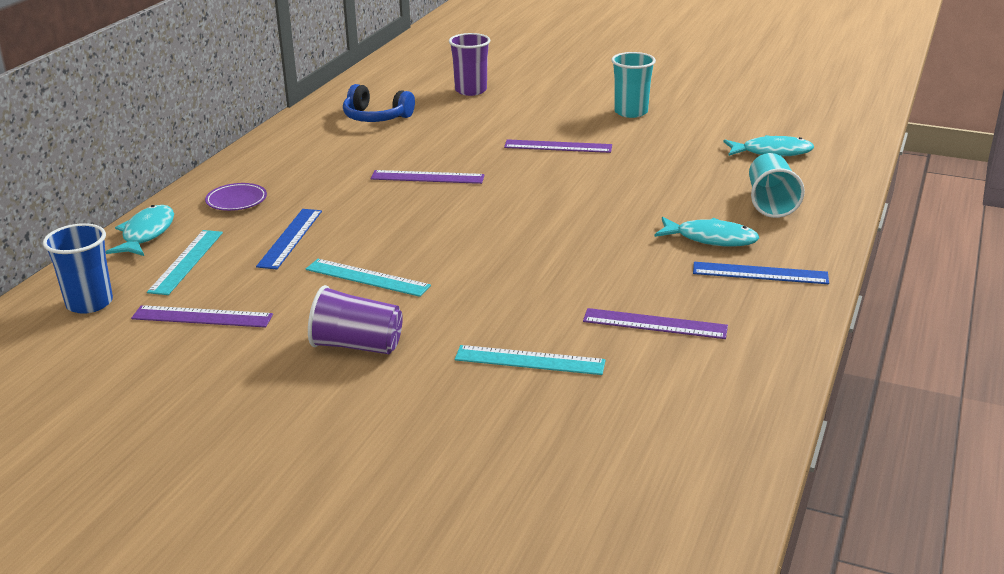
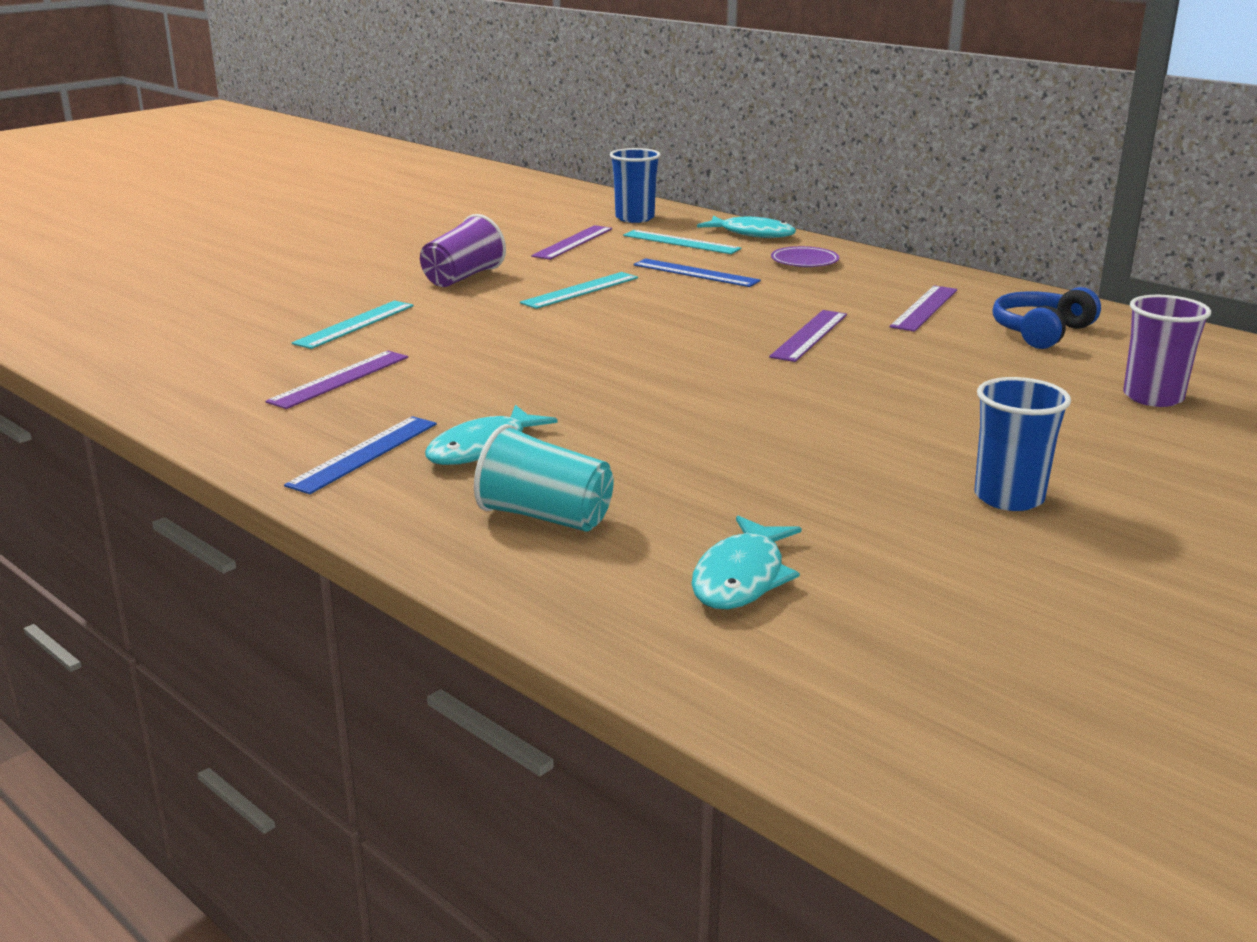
camera: 110 degrees right, 5 degrees down
purple ruler [504,139,612,153] -> purple ruler moved to [890,285,957,332]
turquoise cup [611,52,656,118] -> blue cup [975,377,1071,511]

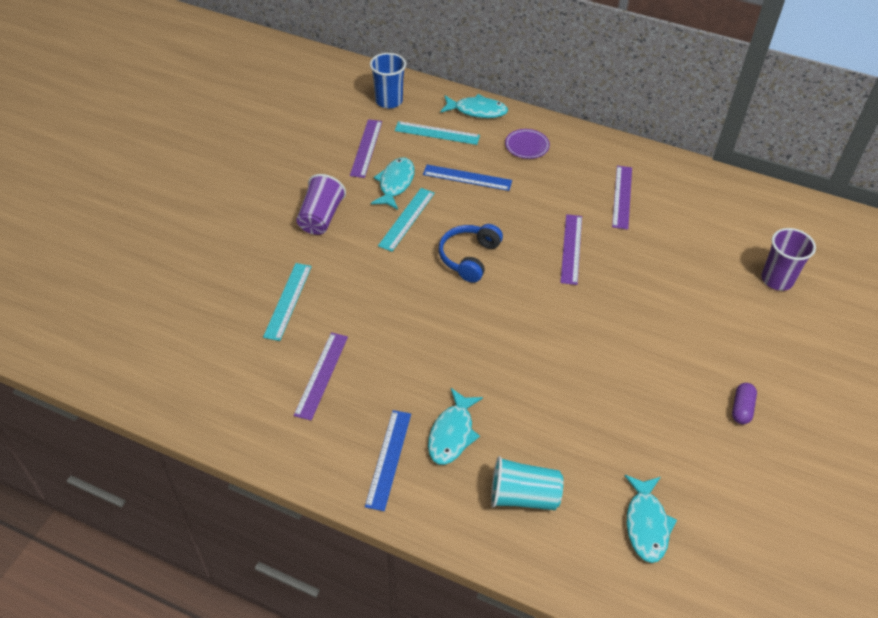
camera: 20 degrees left, 25 degrees up
blue cup [975,377,1071,511] -> purple capsule [732,383,757,424]
blue headphones [993,287,1101,349] -> blue headphones moved to [439,224,503,283]
none -> turquoise fish [371,158,415,210]

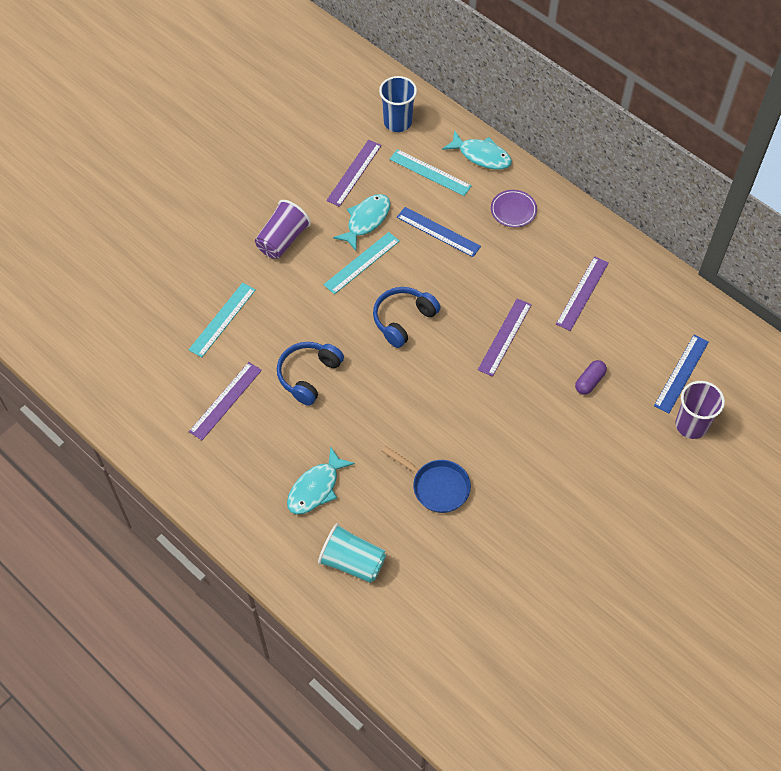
camera: 20 degrees right, 10 degrees up
blue ruler [365,410,411,511] -> blue ruler moved to [654,335,709,413]
turquoise fish [624,475,677,563] -> none
purple capsule [732,383,757,424] -> purple capsule moved to [575,360,607,395]
none -> blue headphones [277,342,344,406]
none -> blue pan [382,446,471,513]

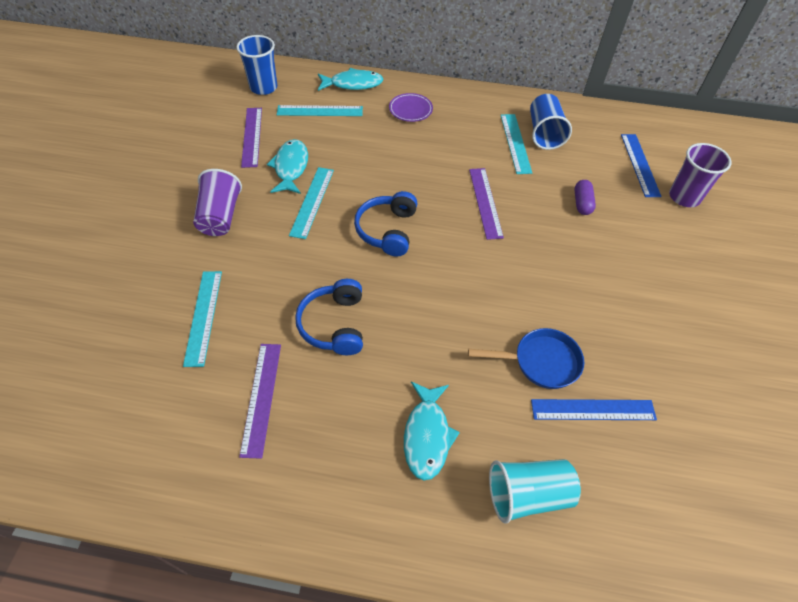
camera: 35 degrees left, 5 degrees down
blue ruler [397,207,481,257] -> blue ruler moved to [531,399,657,420]
purple ruler [556,256,609,331] -> turquoise ruler [501,114,532,174]
none -> blue cup [530,94,572,150]

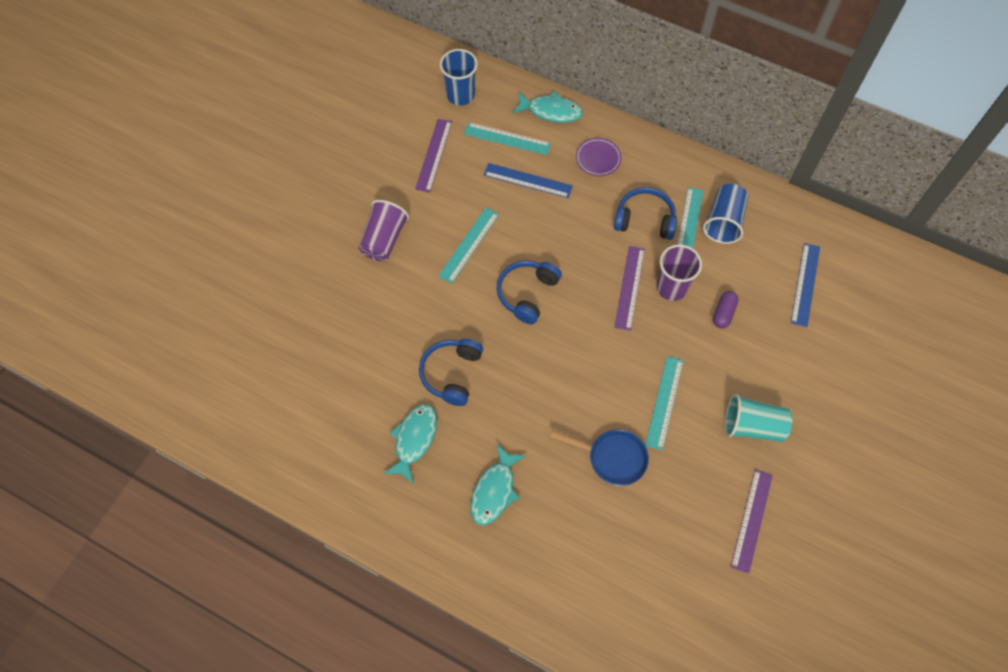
camera: 20 degrees right, 10 degrees up
turquoise ruler [183,271,222,367] -> turquoise ruler moved to [645,356,684,450]
purple ruler [239,344,281,459] -> purple ruler moved to [731,469,773,574]
turquoise fish [267,139,308,194] -> turquoise fish moved to [383,404,437,484]
turquoise cup [489,459,581,524] -> turquoise cup moved to [725,394,792,442]
blue ruler [531,399,657,420] -> blue ruler moved to [484,163,573,198]
purple cup [669,143,732,207] -> purple cup moved to [656,244,702,301]
none -> blue headphones [614,187,677,240]

